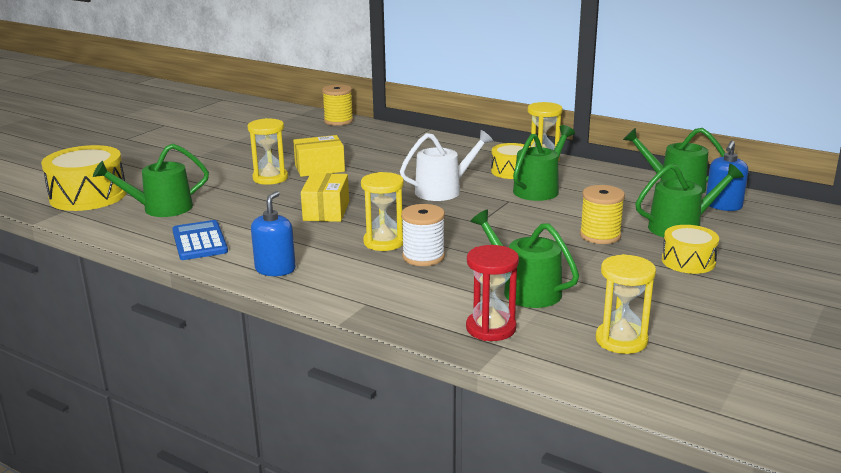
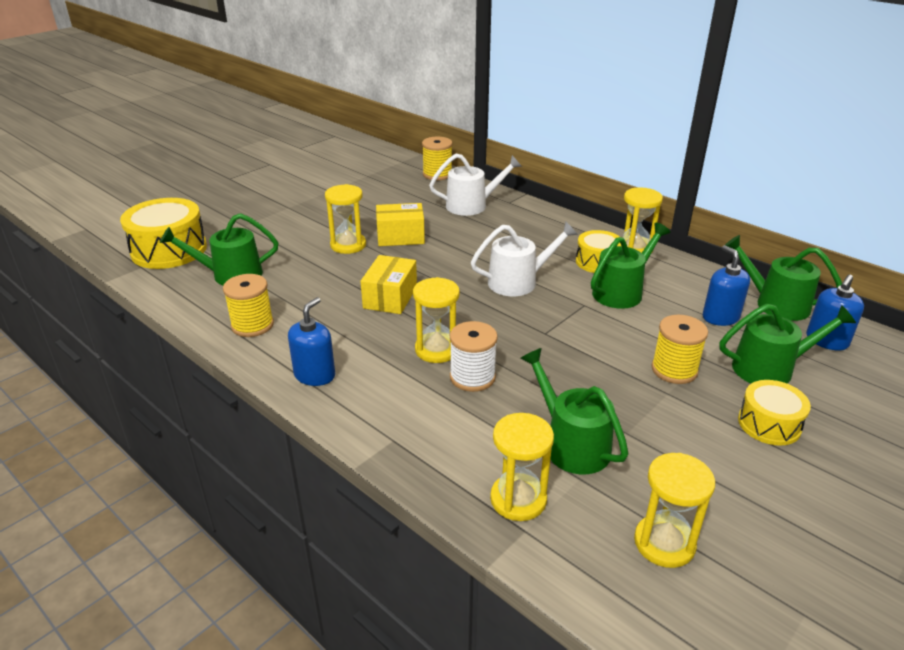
camera: 10 degrees right, 10 degrees up
blue calculator [172,220,228,260] -> yellow spool [223,274,274,337]
red hourglass [466,245,519,341] -> yellow hourglass [490,413,554,521]
none -> white watering can [429,154,522,216]
none -> blue soap dispenser [703,245,750,326]

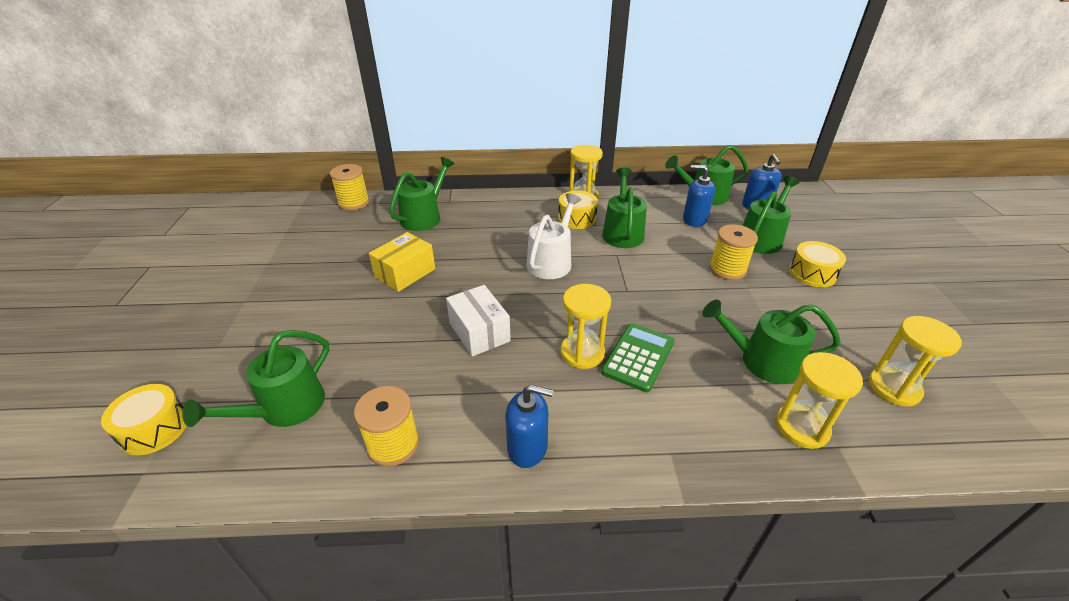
camera: 45 degrees left, 5 degrees up
yellow drum [120,198,207,269] -> yellow drum [101,384,187,455], size x0.59
blue soap dispenser [288,297,335,386] -> blue soap dispenser turned 120 degrees clockwise [505,384,554,468]
yellow hourglass [325,184,366,254] -> none
yellow box [361,255,417,314] -> white box [446,285,511,356]
white watering can [429,154,522,216] -> green watering can [389,157,454,231]
white spool [450,321,498,392] -> green calculator [601,323,674,392]

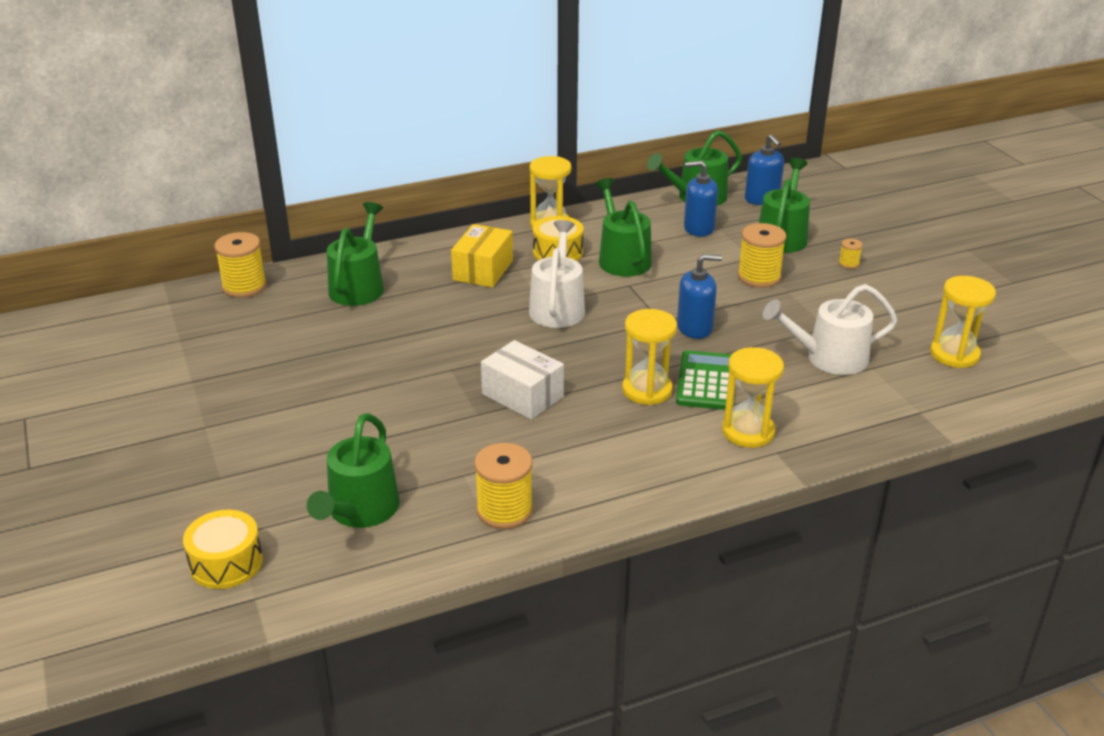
camera: 20 degrees left, 5 degrees down
yellow box [369,232,435,292] -> yellow box moved to [451,224,513,288]
blue soap dispenser [505,384,554,468] -> blue soap dispenser moved to [677,254,722,339]
green watering can [702,300,841,384] -> white watering can [763,284,897,375]
yellow hourglass [776,352,863,449] -> yellow hourglass moved to [722,347,784,448]
yellow drum [789,241,846,287] -> yellow spool [839,238,863,269]

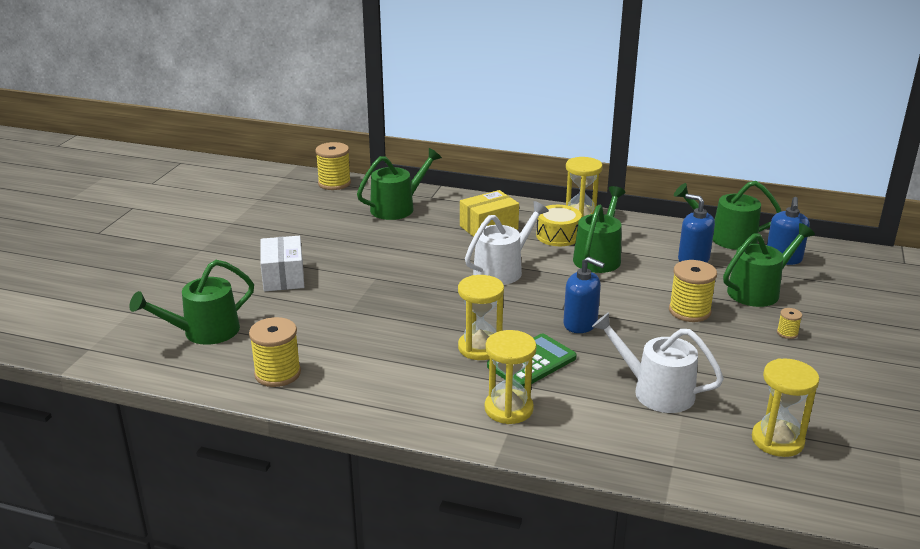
camera: 40 degrees right, 5 degrees down
yellow drum [183,510,263,589] -> none
white box [481,340,564,420] -> white box moved to [260,236,304,291]

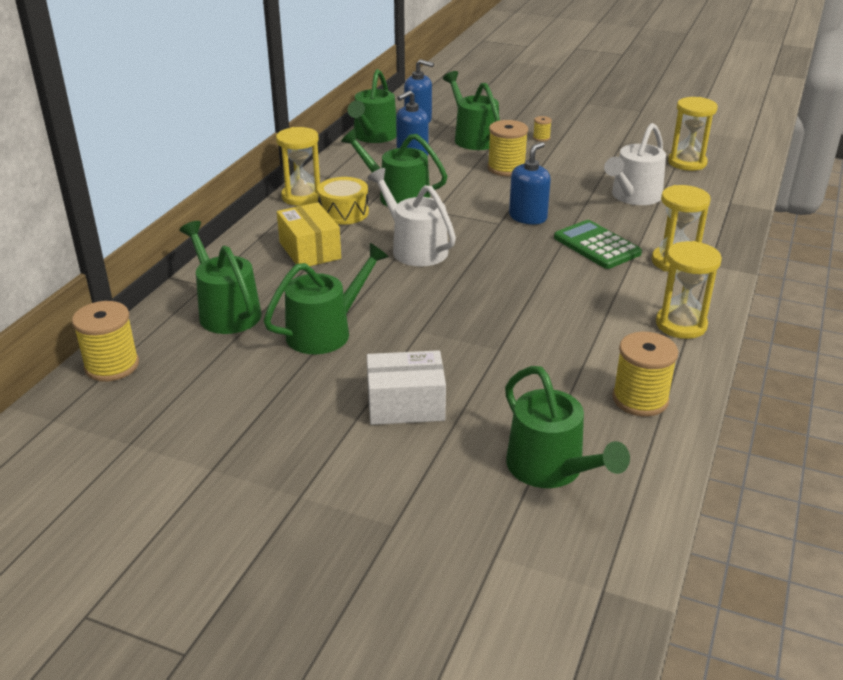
camera: 85 degrees left, 5 degrees up
yellow hourglass [458,275,504,360] -> yellow hourglass moved to [656,241,722,339]
none -> green watering can [264,243,389,354]

